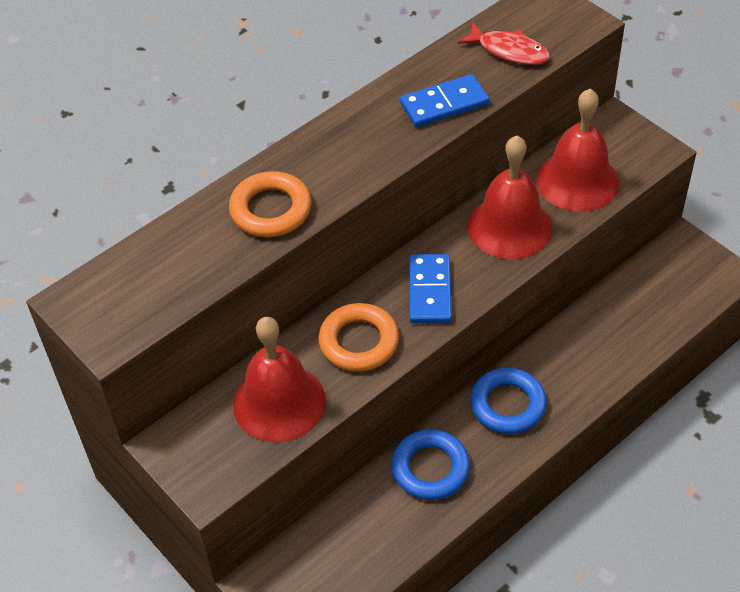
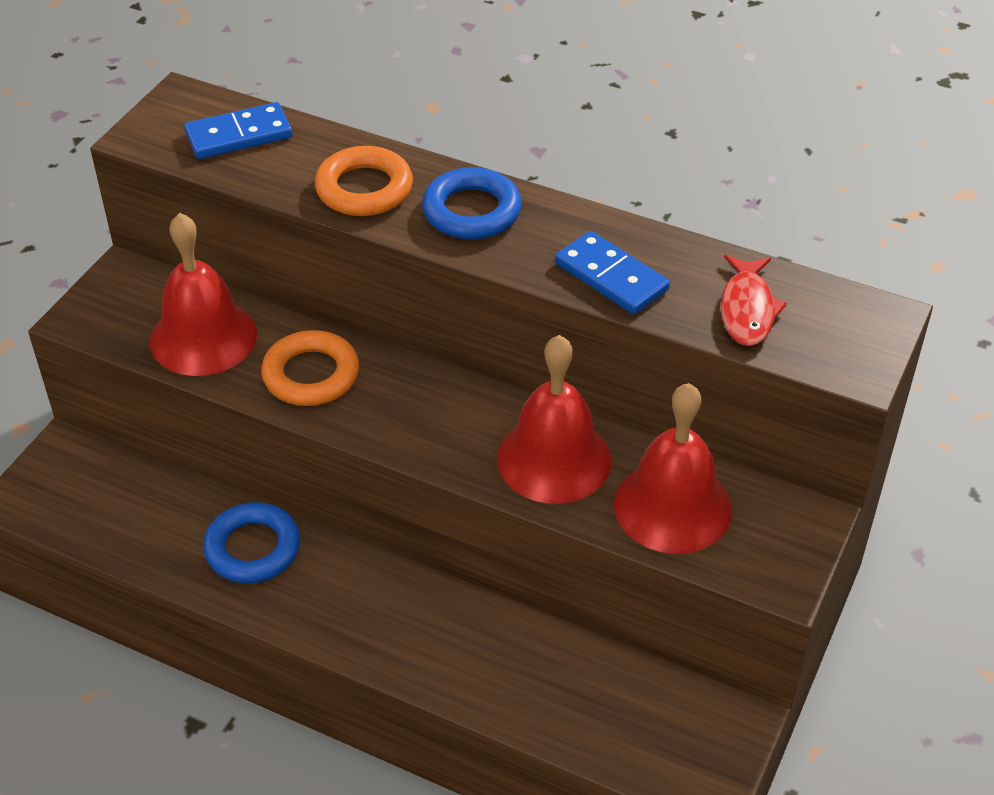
camera: 65 degrees right, 5 degrees down
blue domino [409,254,452,323] -> blue domino moved to [184,102,293,159]
blue ring [470,368,547,434] -> blue ring moved to [422,167,522,240]

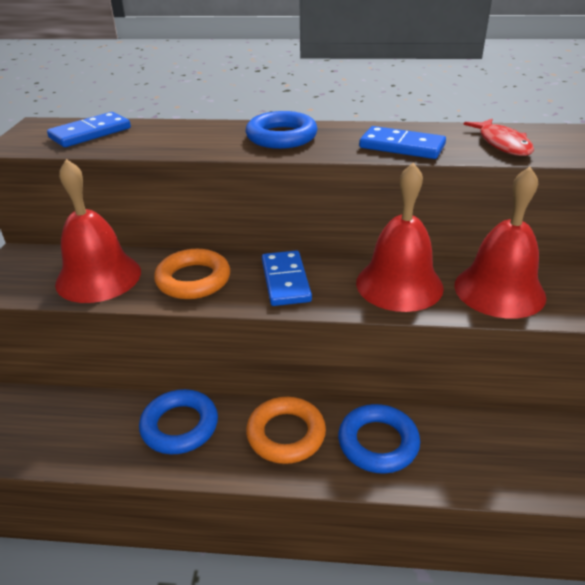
camera: 20 degrees left, 10 degrees down
orange ring [315,146,413,216] -> orange ring moved to [246,397,326,464]
none -> blue domino [262,251,312,306]
none -> blue ring [338,404,420,474]

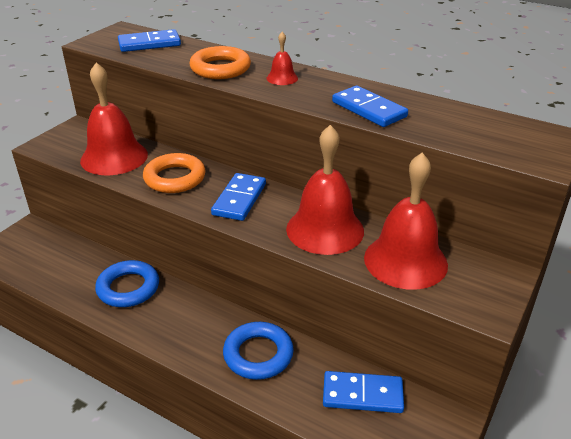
camera: 25 degrees right, 0 degrees up
blue ring [246,111,317,149] -> red bell [267,32,298,85]
orange ring [246,397,326,464] -> orange ring moved to [189,46,251,79]
red fish [463,119,534,156] -> none
none -> blue domino [323,371,404,413]

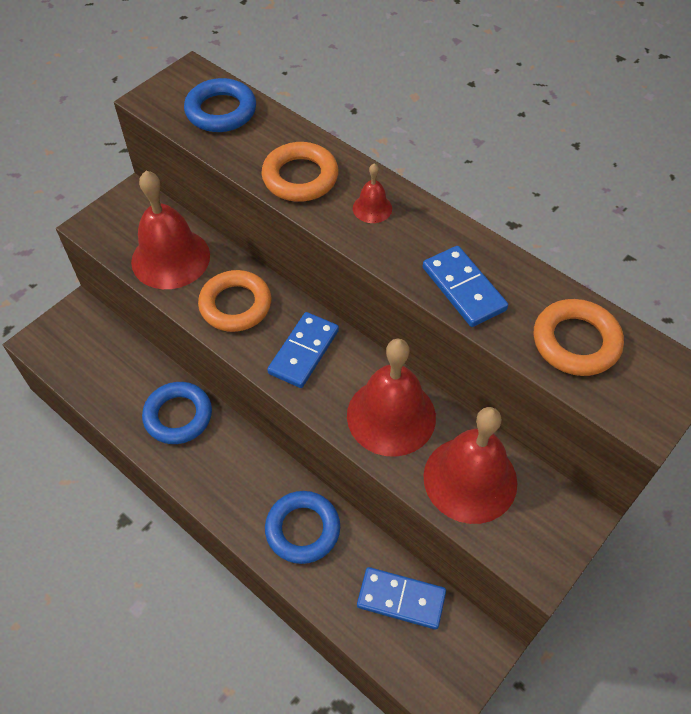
camera: 10 degrees right, 20 degrees up
blue domino [118,29,181,52] -> blue ring [184,78,256,132]
none -> orange ring [534,299,624,376]

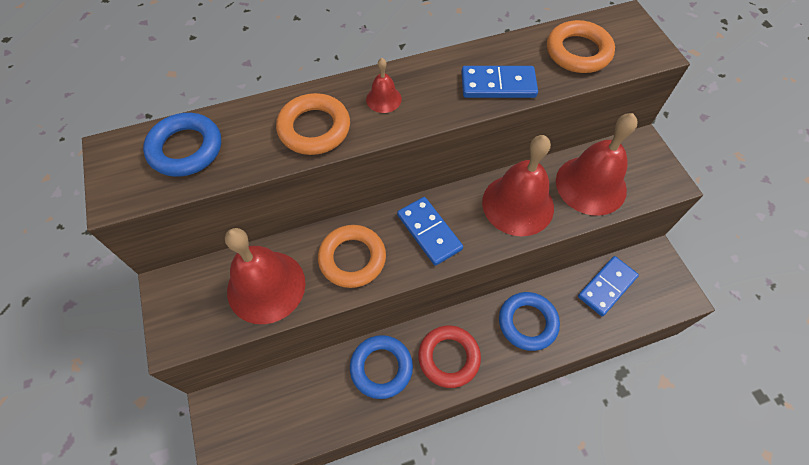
camera: 60 degrees left, 5 degrees up
none -> red ring [418,326,481,388]

